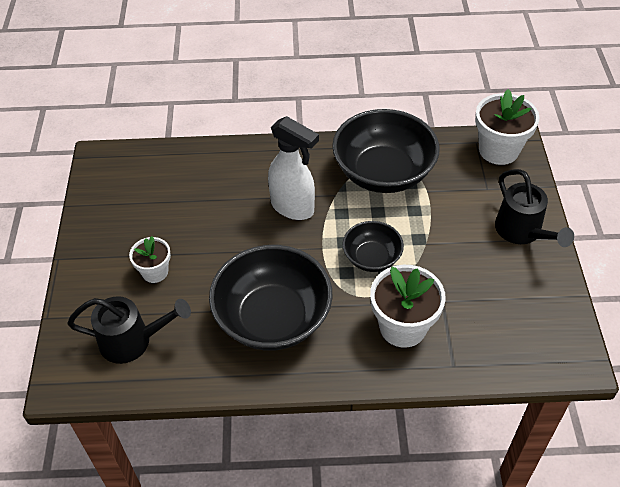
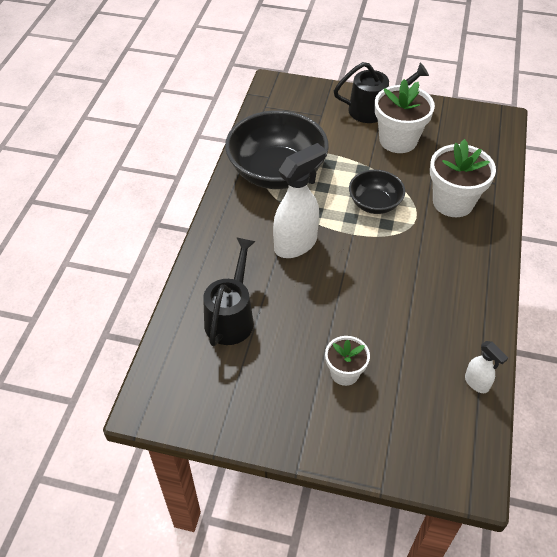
camera: 75 degrees left, 0 degrees up
black watering can [67,296,191,364] -> black watering can moved to [203,237,256,346]
black bowl [209,245,332,351] -> none
white flower pot [475,89,540,165] -> white flower pot moved to [375,79,435,153]
none -> white spray bottle [465,341,508,393]

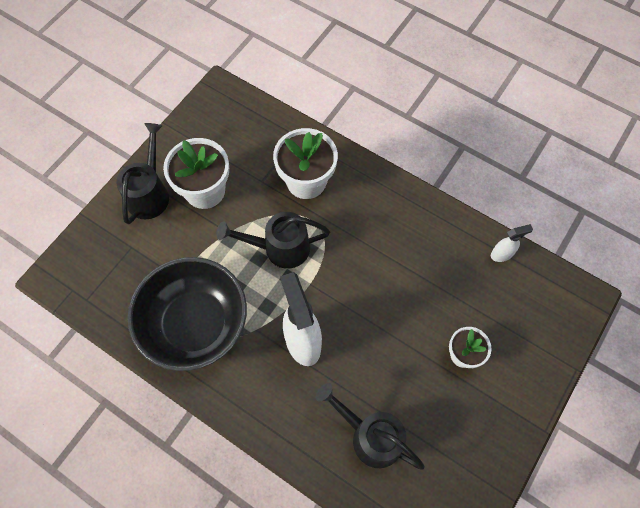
camera: 70 degrees left, 15 degrees up
black bowl [349,170,405,214] -> black watering can [216,212,330,269]

